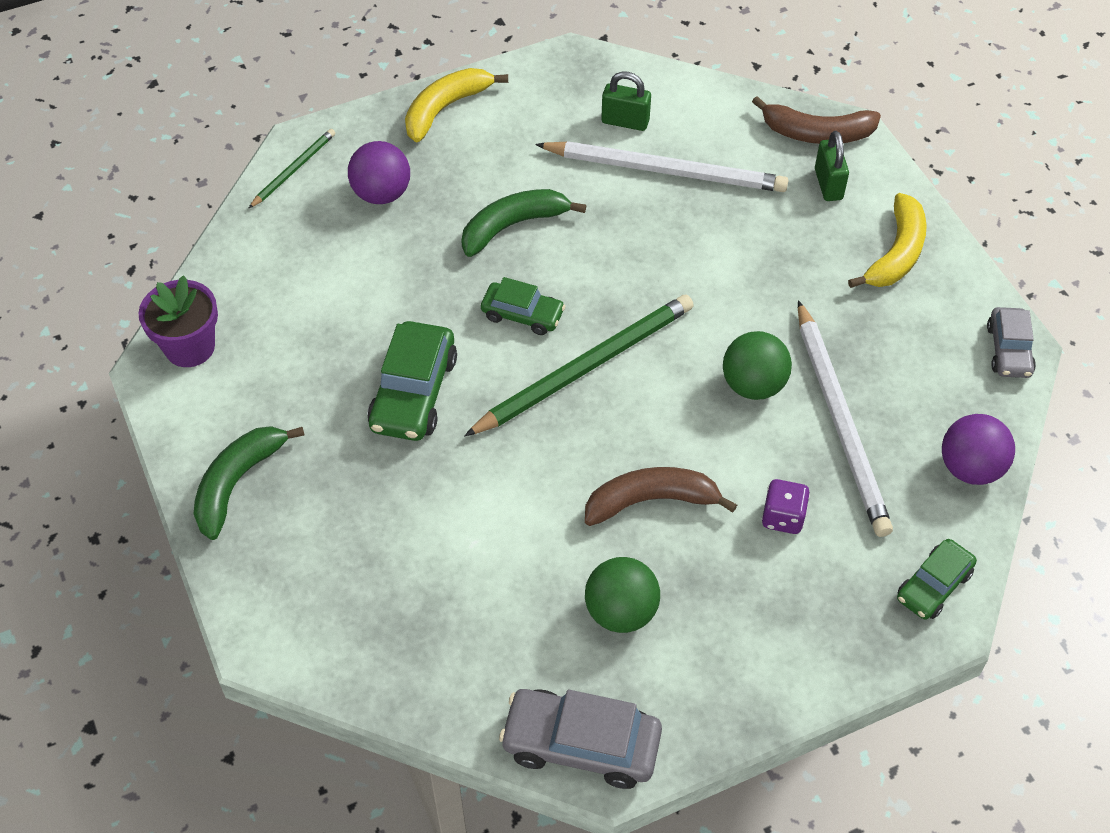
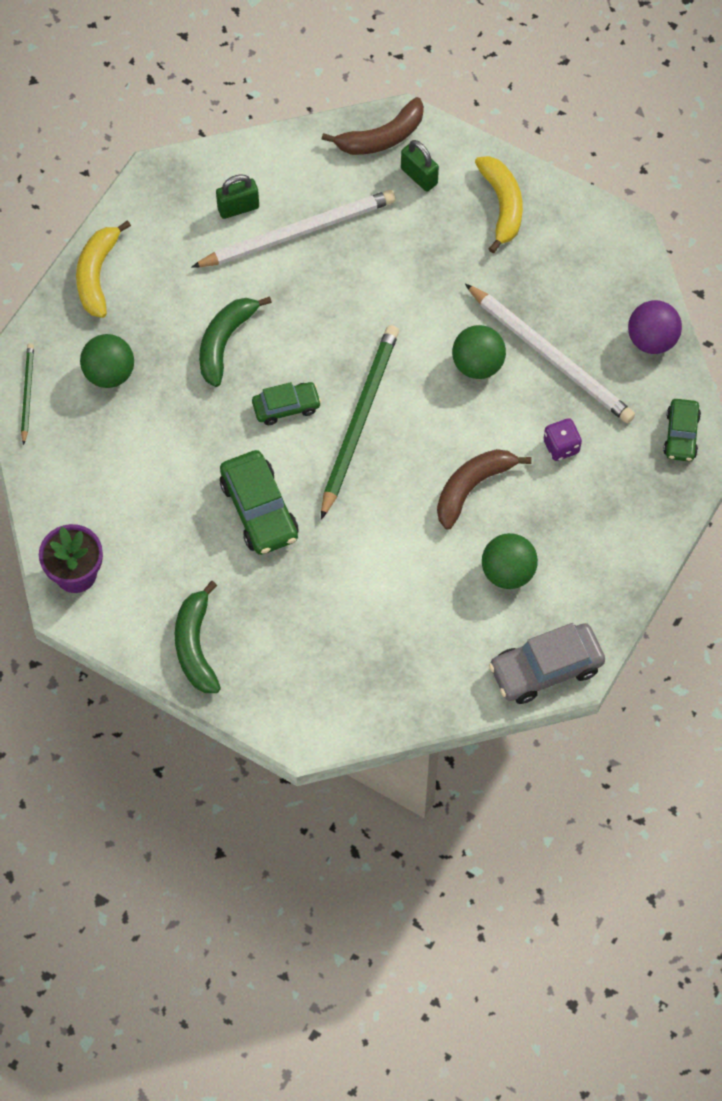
camera: 35 degrees left, 10 degrees up
purple ball [348,141,410,204] -> green ball [80,334,134,388]
grey car [987,307,1036,378] -> none

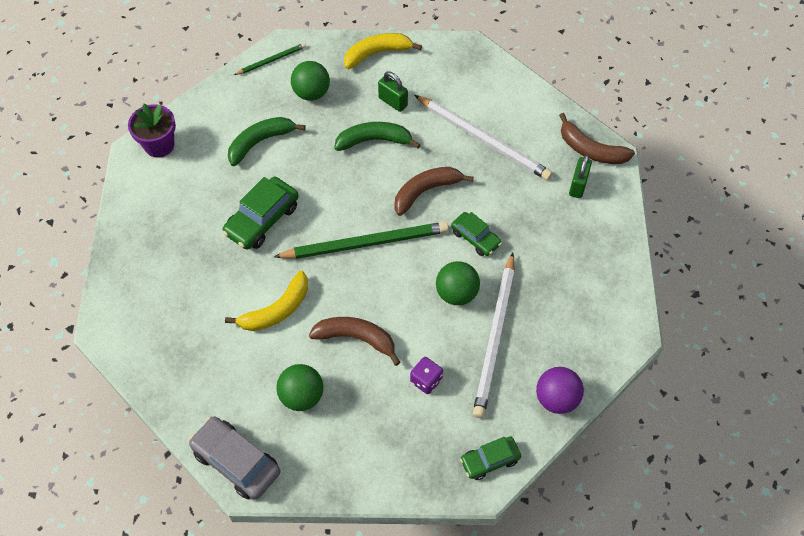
camera: 60 degrees right, 5 degrees down
green banana [175,581,221,693] -> green banana moved to [228,117,306,166]
green padlock [216,174,259,219] -> green padlock moved to [378,71,408,112]
green car [252,382,321,425] -> green car moved to [451,212,502,256]
yellow banana [475,156,523,253] -> yellow banana moved to [225,271,308,331]
none -> brown banana [394,167,474,216]

